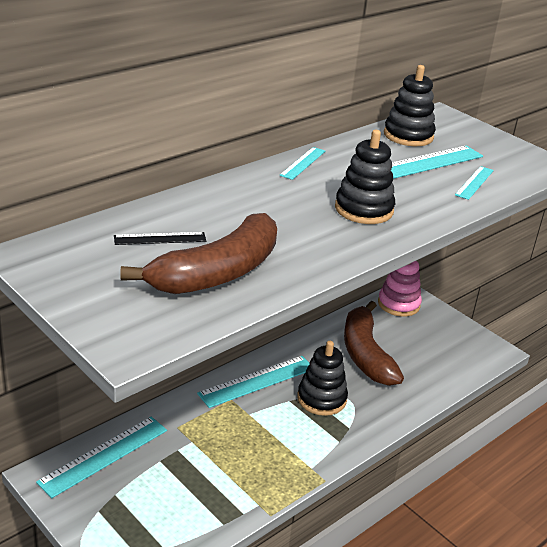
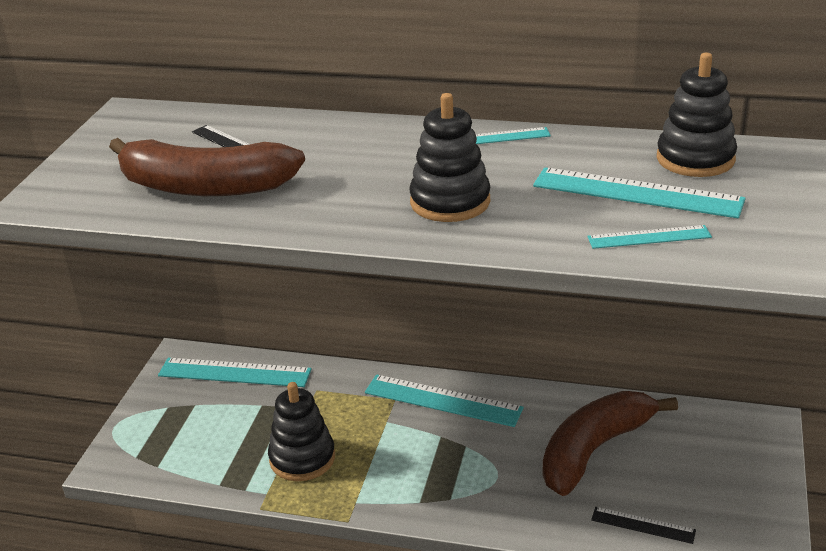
camera: 60 degrees right, 0 degrees up
black stacking toy [297,341,348,416] -> black stacking toy moved to [268,382,335,481]
pink stacking toy [378,261,422,317] -> none
none -> black ruler [591,507,696,544]

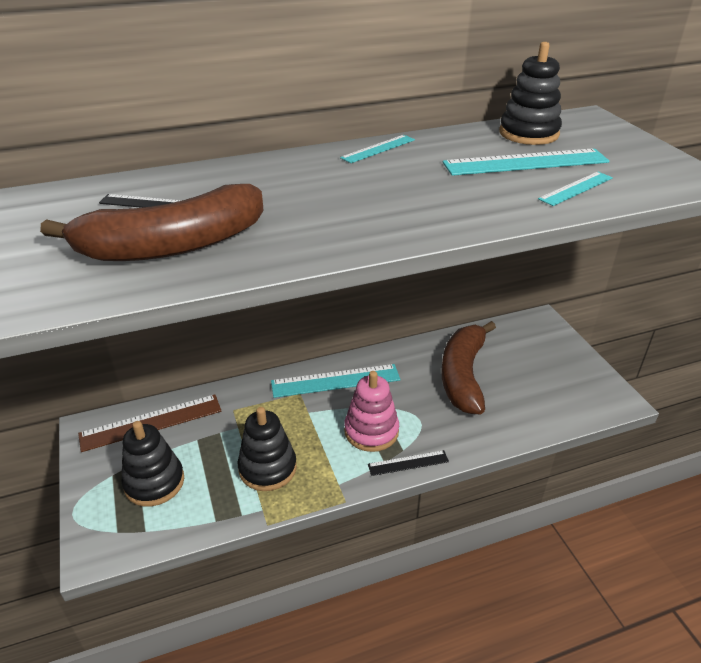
camera: 35 degrees left, 5 degrees up
turquoise ruler [158,358,312,387] -> brown ruler [78,394,221,452]
black stacking toy [409,93,490,222] -> black stacking toy moved to [121,421,184,507]
black ruler [591,507,696,544] -> black ruler moved to [368,450,449,476]
none -> pink stacking toy [344,371,399,452]

